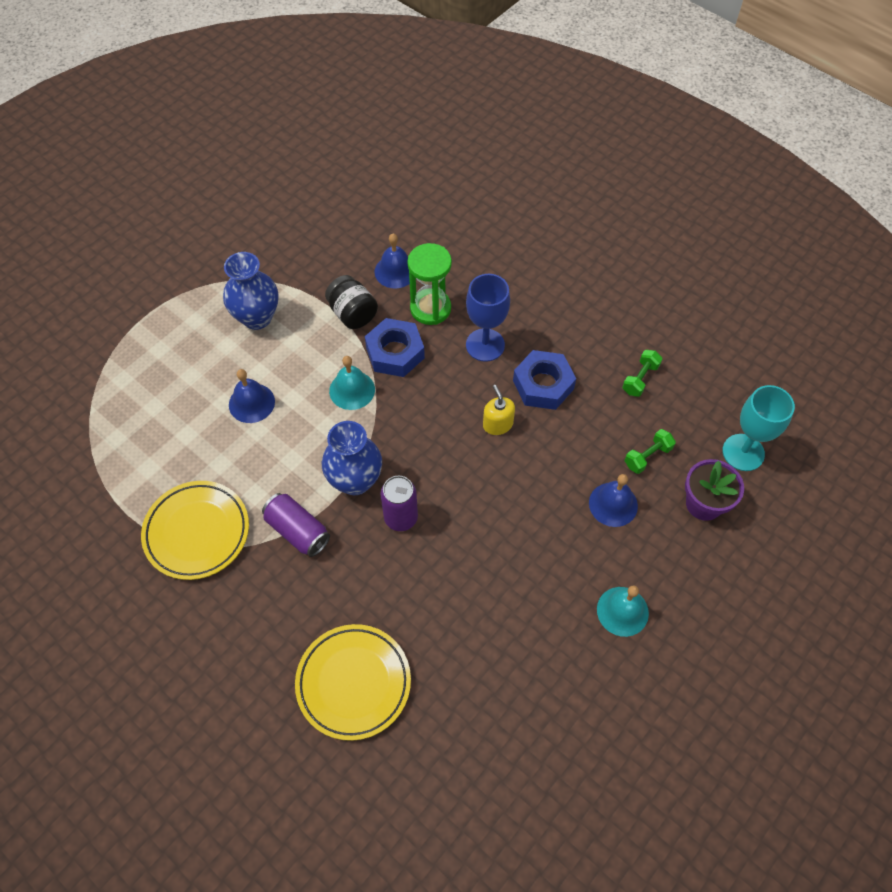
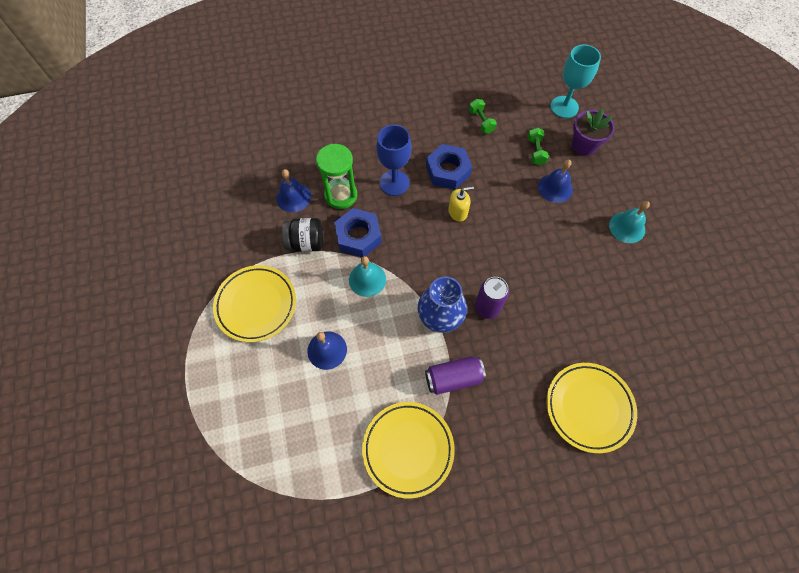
camera: 55 degrees left, 5 degrees up
blue vase [223,252,278,330] -> yellow plate [213,265,296,342]
yellow soap dispenser [483,385,515,435] -> yellow soap dispenser turned 150 degrees clockwise [448,186,474,222]

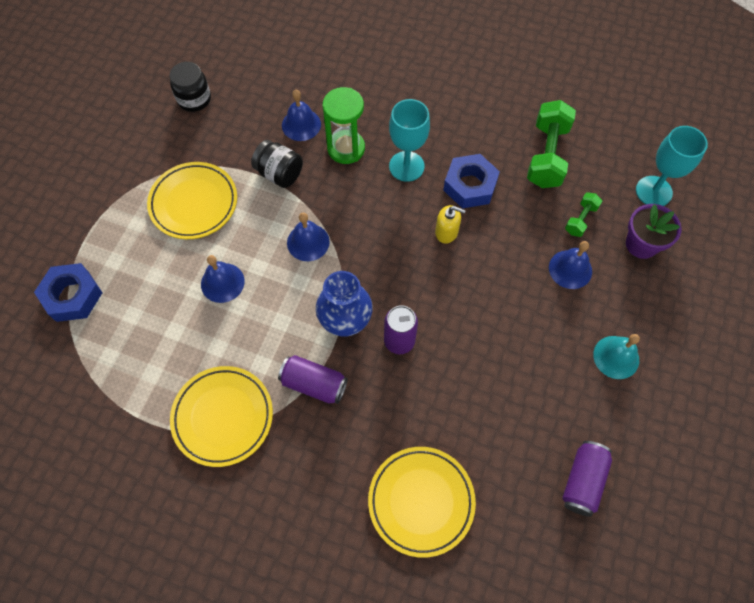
camera: 35 degrees right, 0 degrees up
blue nut [334,208,382,257] -> blue nut moved to [34,263,103,322]
turquoise bell [349,256,386,297] -> blue bell [287,213,330,261]
blue goblet [376,125,411,196] -> turquoise goblet [389,99,430,182]
green dumbbell [469,99,497,134] -> green dumbbell [527,100,576,188], size x1.94
none -> black jar [169,62,211,112]
none -> purple can [562,441,612,517]

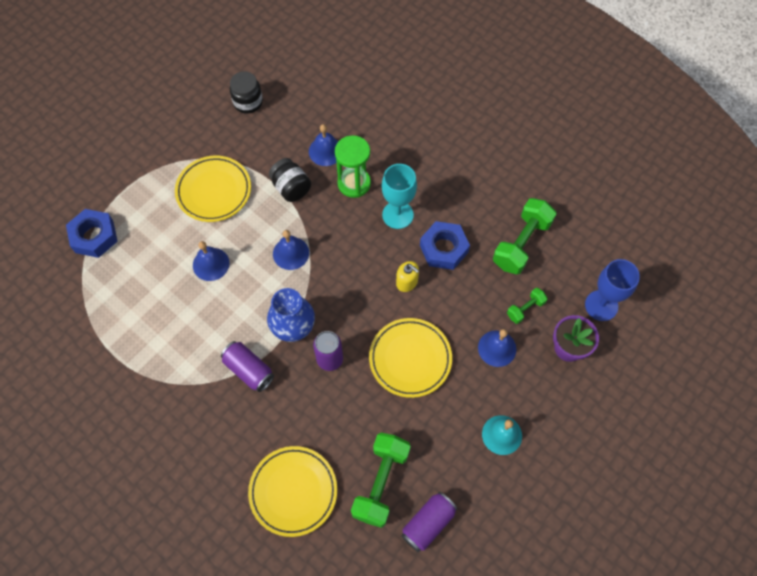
camera: 20 degrees right, 0 degrees up
yellow plate [170,366,273,467] -> yellow plate moved to [369,318,452,398]
turquoise goblet [636,126,708,206] -> blue goblet [585,259,640,321]
none -> green dumbbell [351,433,411,528]

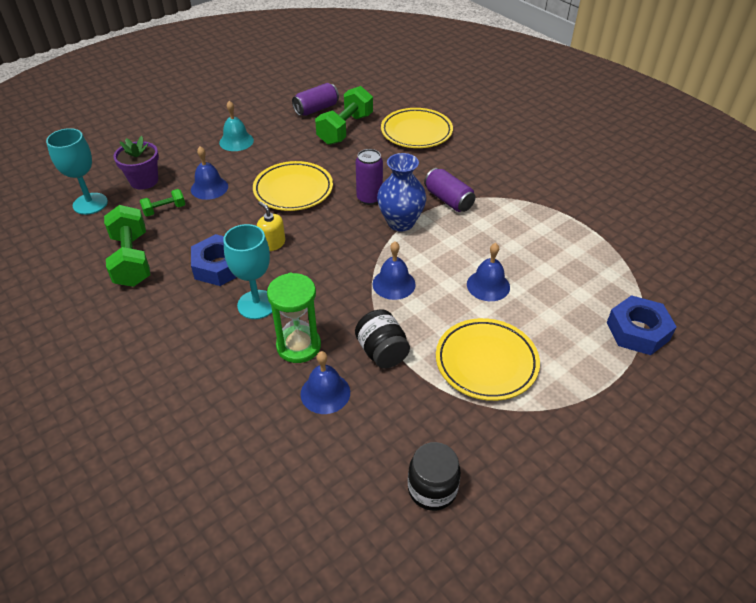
camera: 170 degrees left, 20 degrees down
green dumbbell [493,198,557,275] -> green dumbbell turned 60 degrees counterclockwise [104,205,150,287]
blue goblet [585,259,640,321] -> turquoise goblet [46,128,108,215]

